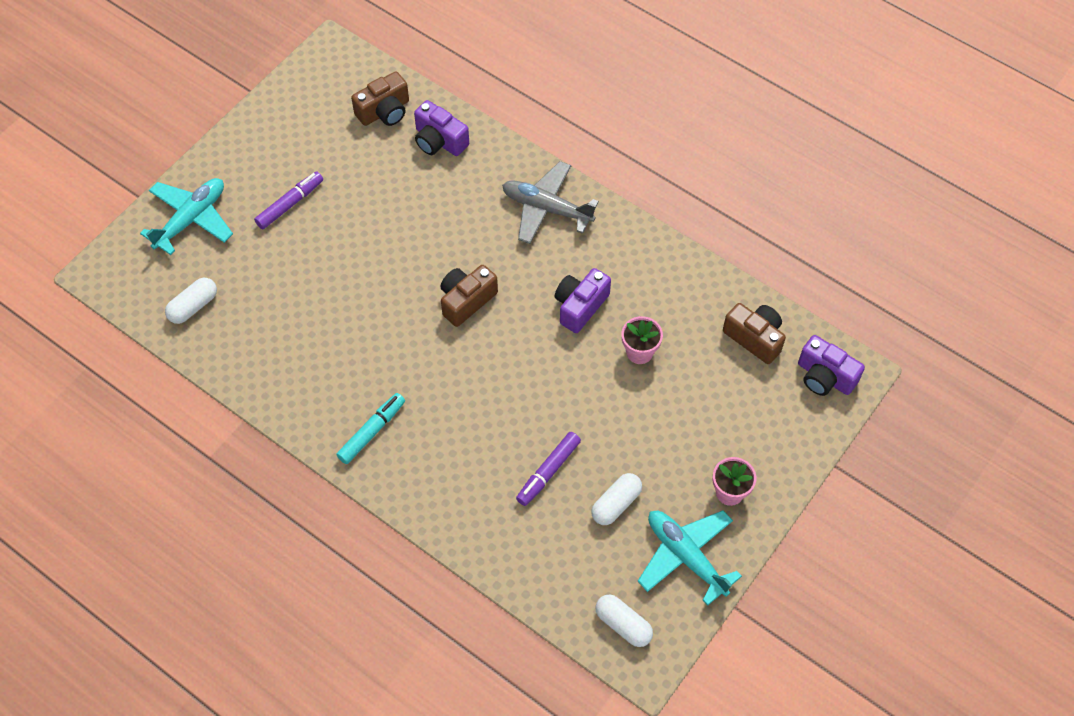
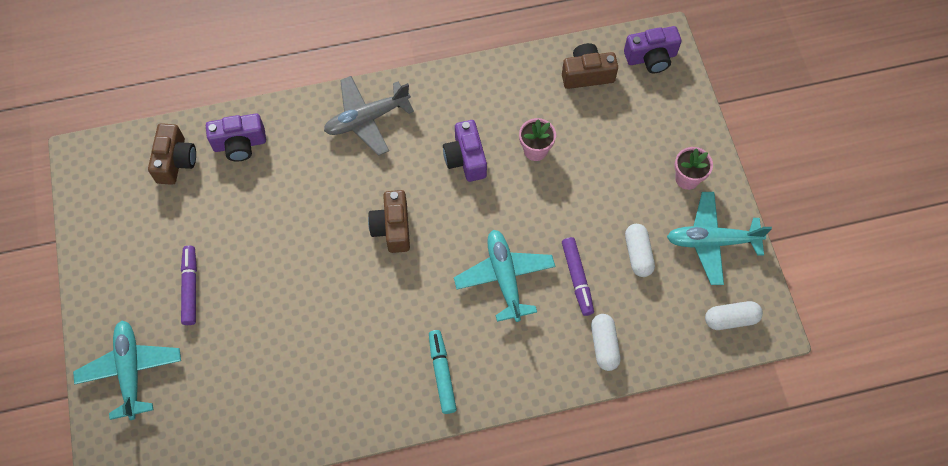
camera: 50 degrees left, 5 degrees up
white capsule [165,278,217,324] -> white capsule moved to [591,314,621,371]
none -> turquoise plane [454,230,555,322]

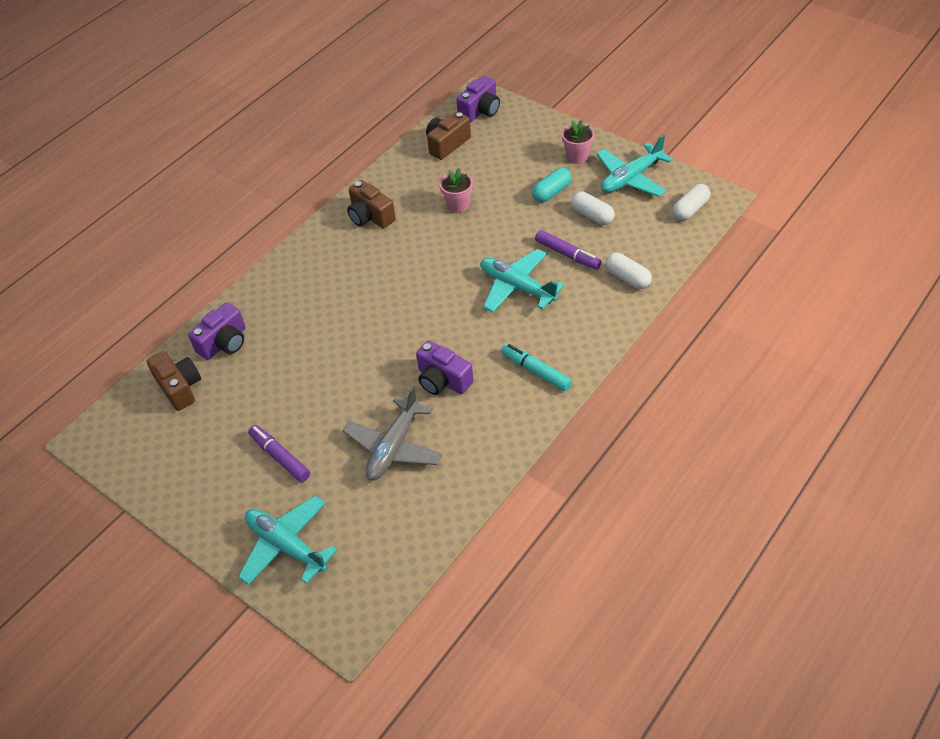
camera: 35 degrees left, 15 degrees down
grey plane [324,76,414,156] -> grey plane moved to [343,386,442,481]
brown camera [368,190,410,253] -> brown camera moved to [347,180,396,229]
purple camera [443,120,487,182] -> purple camera moved to [416,341,474,395]
none -> turquoise capsule [532,168,572,202]

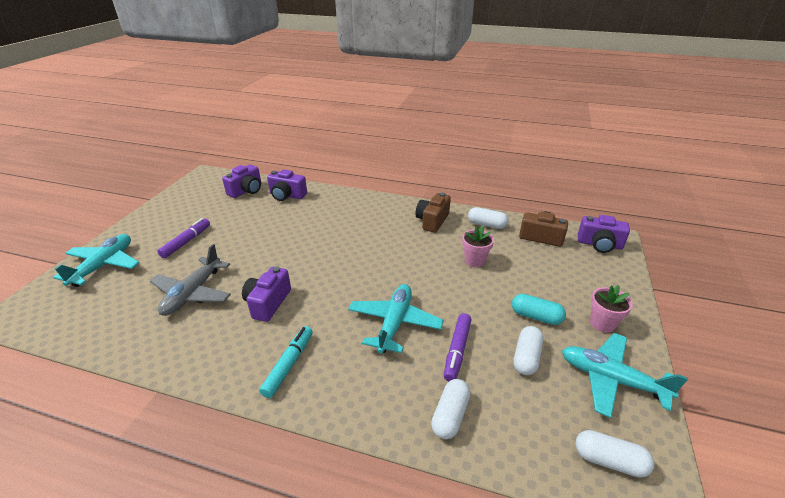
camera: 65 degrees right, 15 degrees down
brown camera [147,351,201,411] -> purple camera [222,164,261,198]
grey plane [343,386,442,481] -> grey plane turned 75 degrees counterclockwise [150,244,231,316]
none -> white capsule [468,207,509,229]

